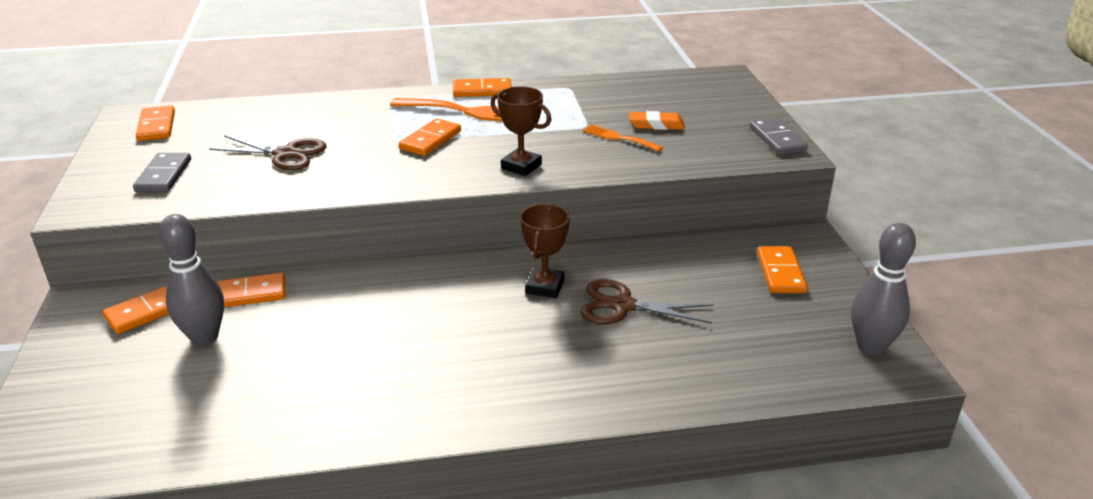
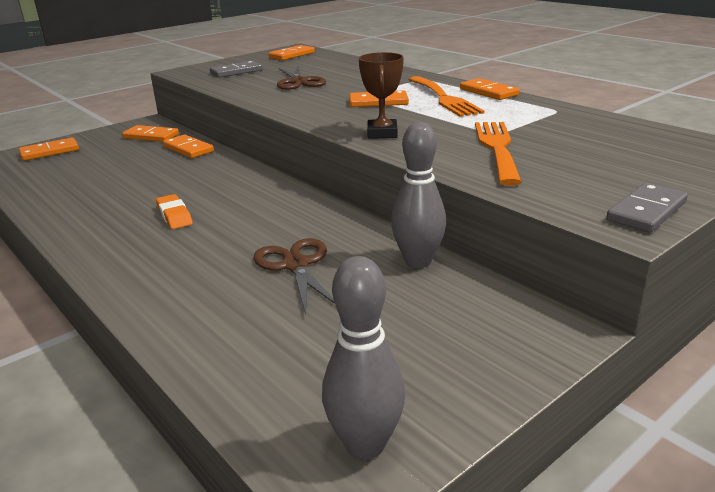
camera: 60 degrees right, 5 degrees down
grey bowling pin [159,214,224,346] -> grey bowling pin moved to [391,122,446,268]
brown trophy [520,204,570,298] -> none
orange fork [583,124,663,152] -> orange fork [475,122,522,186], size x1.76
orange eraser [629,111,685,130] -> orange eraser moved to [156,194,193,229]
orange domino [757,246,807,293] -> orange domino moved to [19,138,79,161]

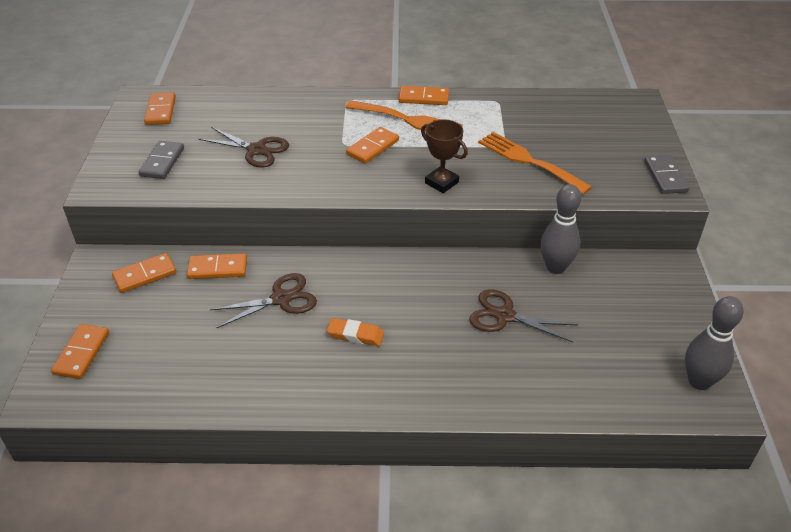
camera: 50 degrees left, 15 degrees up
none -> brown scissors [210,273,317,328]

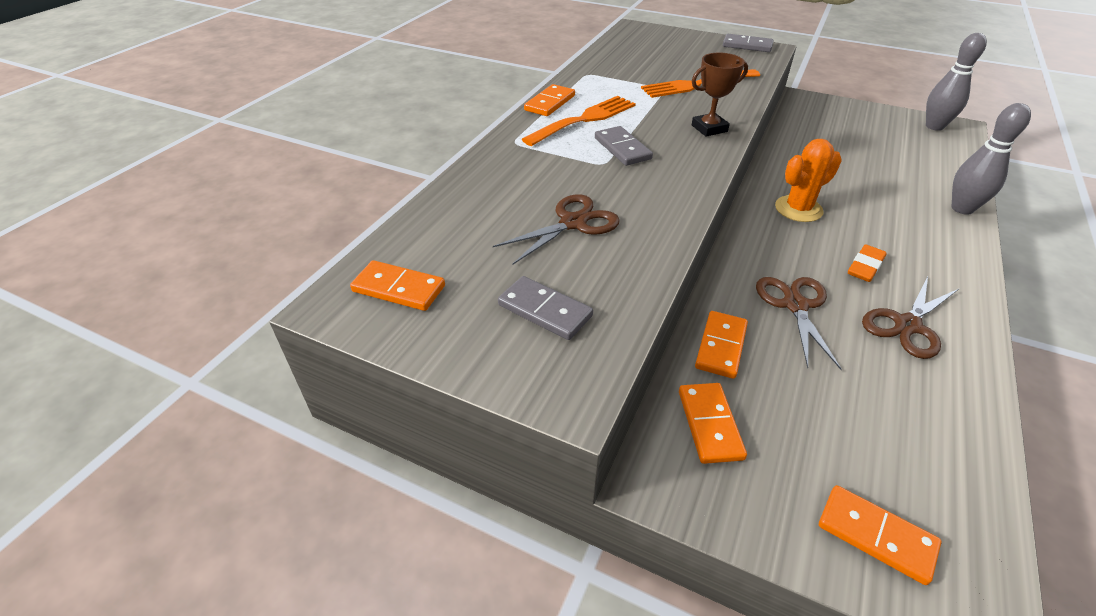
camera: 65 degrees left, 0 degrees up
orange domino [346,127,399,164] -> grey domino [595,126,653,166]
brown scissors [469,289,578,342] -> brown scissors moved to [862,277,959,359]
grey bowling pin [540,184,581,274] -> grey bowling pin moved to [951,103,1031,215]
none -> orange cactus [775,139,842,222]

